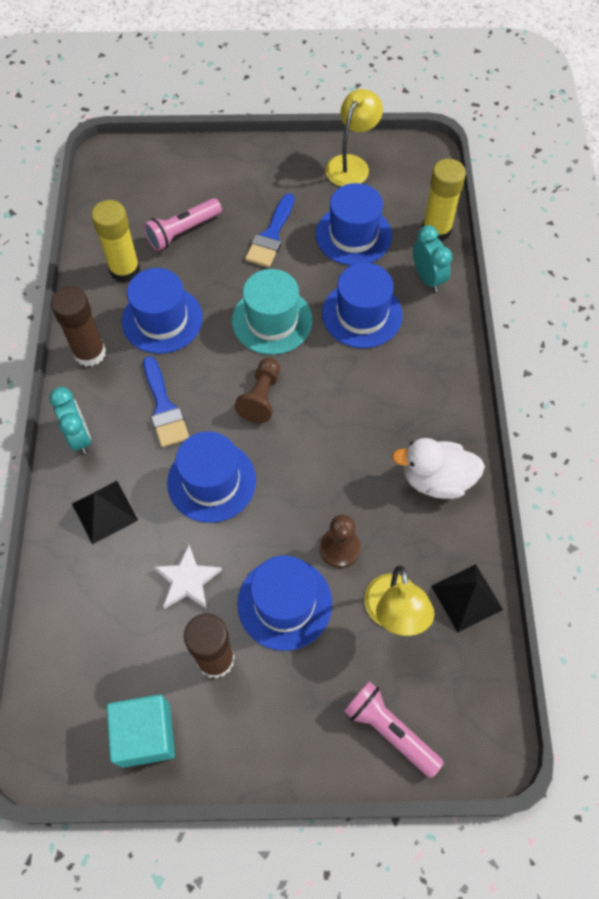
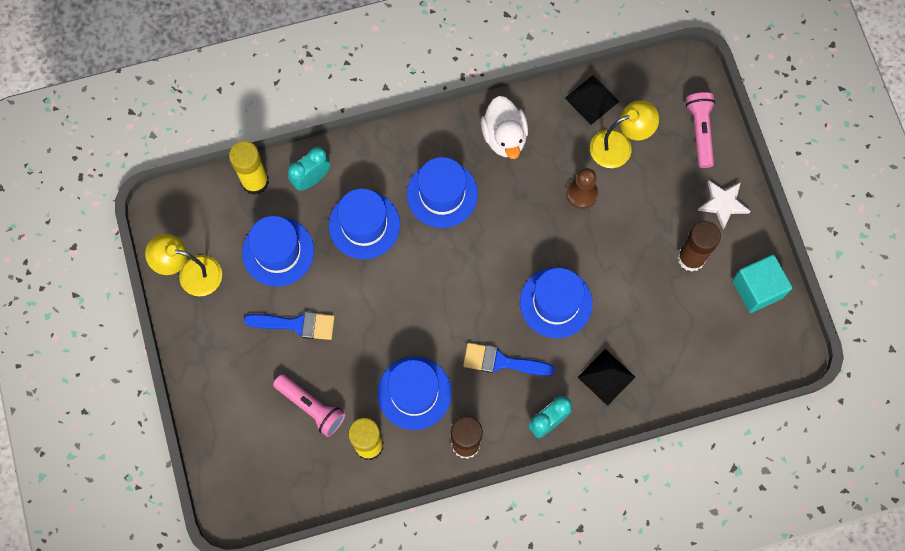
camera: 105 degrees left, 10 degrees up
blue brush [143,356,189,447] -> blue brush turned 135 degrees counterclockwise [463,343,555,376]
white star [154,544,222,609] -> white star moved to [697,180,751,230]
turquoise hat [232,269,313,355] -> none
brown pawn [234,357,280,423] -> none
blue hat [237,555,332,651] -> blue hat moved to [407,157,478,228]
pink flashlight [344,681,444,778] -> pink flashlight turned 150 degrees clockwise [686,92,715,168]

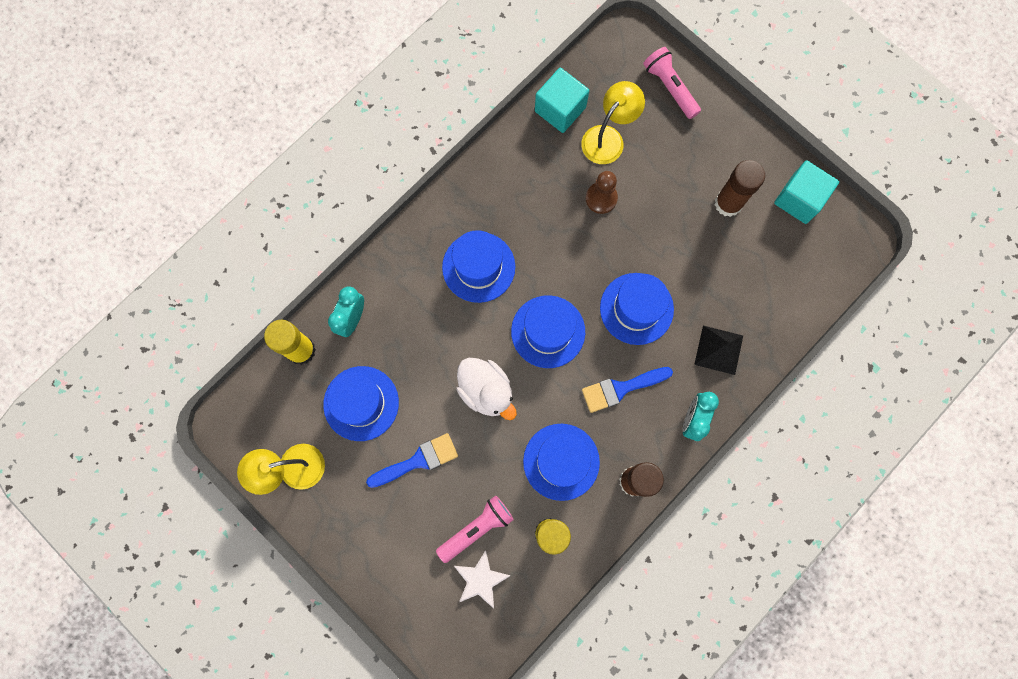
camera: 30 degrees left, 5 degrees up
pink flashlight [273,374,345,437] -> pink flashlight turned 45 degrees counterclockwise [436,495,514,563]
blue hat [329,188,400,259] -> blue hat moved to [511,295,585,368]
white duck [481,96,528,159] -> white duck moved to [456,358,517,420]
black pyramid [565,75,619,125] -> turquoise cube [535,68,589,133]
white star [697,180,751,230] -> white star moved to [454,550,510,608]

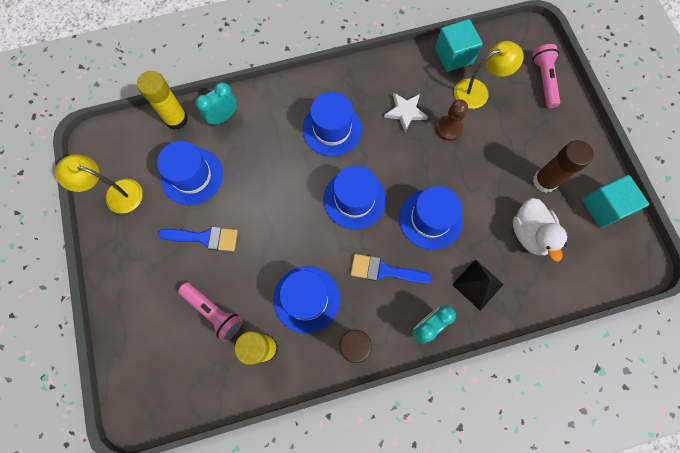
camera: 30 degrees right, 5 degrees down
pink flashlight [436,495,514,563] -> pink flashlight turned 45 degrees clockwise [178,282,243,342]
white star [454,550,510,608] -> white star moved to [384,93,428,132]
white duck [456,358,517,420] -> white duck moved to [513,198,567,262]

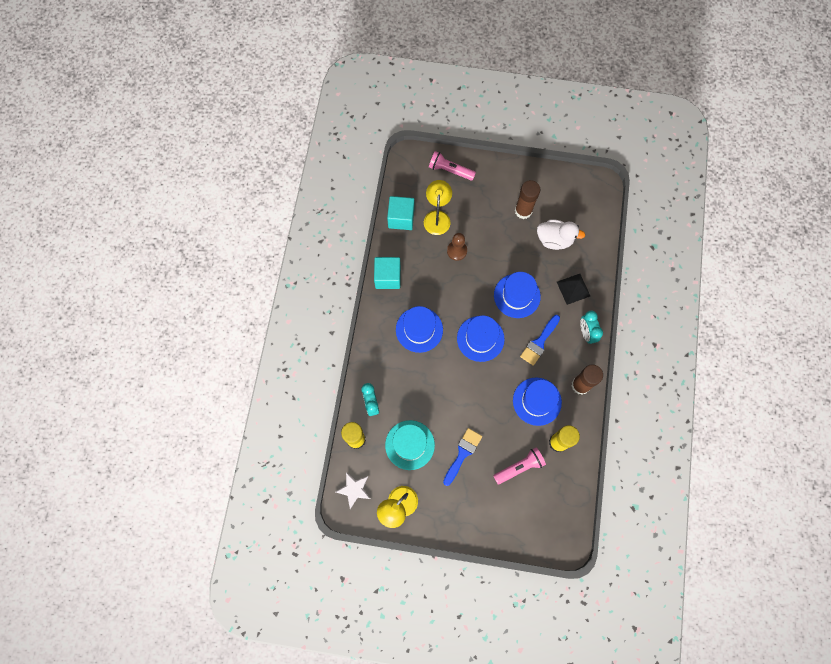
camera: 65 degrees left, 0 degrees up
blue hat [157,141,223,205] -> turquoise hat [385,420,435,470]
white star [384,93,428,132] -> white star moved to [336,472,371,509]
turquoise cube [582,175,649,228] -> turquoise cube moved to [374,257,401,289]

